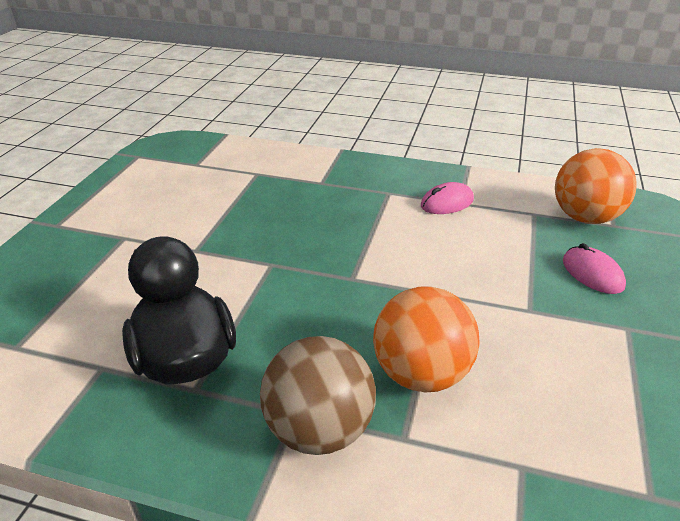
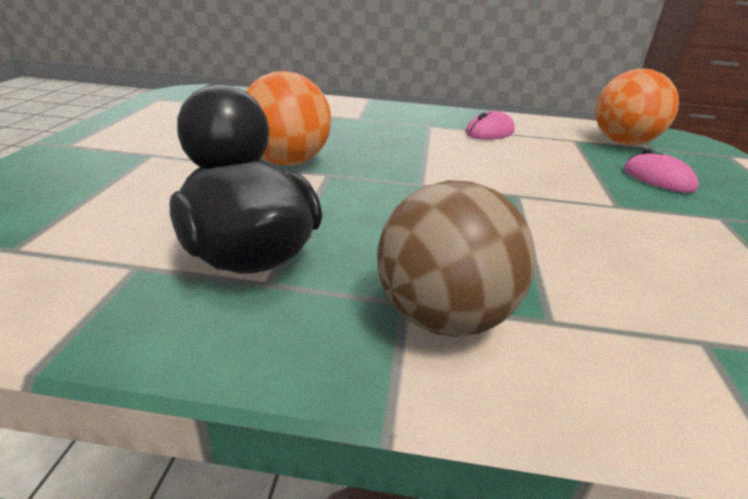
camera: 10 degrees left, 5 degrees down
orange ball [373,286,480,392] -> orange ball moved to [246,71,331,166]

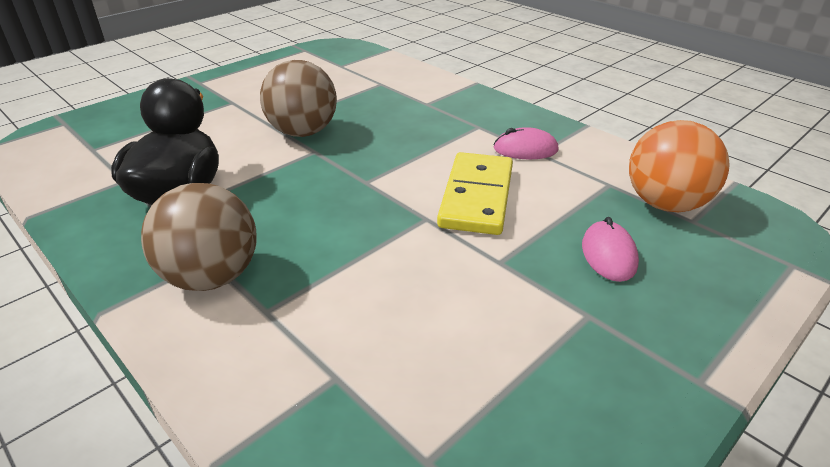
camera: 40 degrees right, 5 degrees up
orange ball [246,71,331,166] -> brown ball [260,60,337,137]
none -> yellow domino [437,152,513,235]

